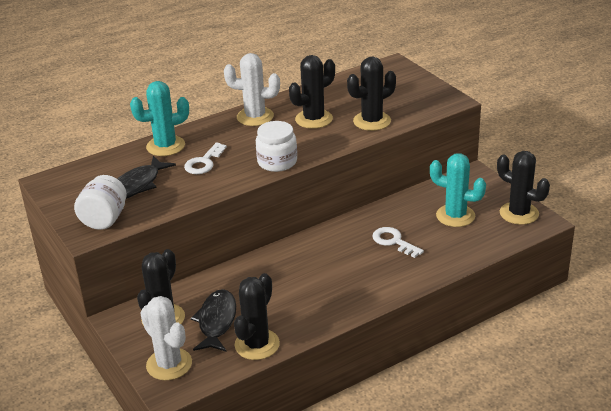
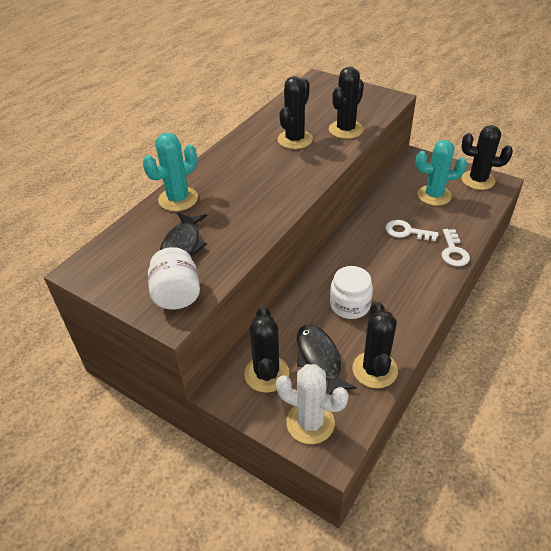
camera: 25 degrees left, 10 degrees up
white key [184,142,227,174] -> white key moved to [442,229,470,266]
white cactus [224,53,280,126] -> none
white jar [256,121,297,172] -> white jar moved to [330,266,373,319]

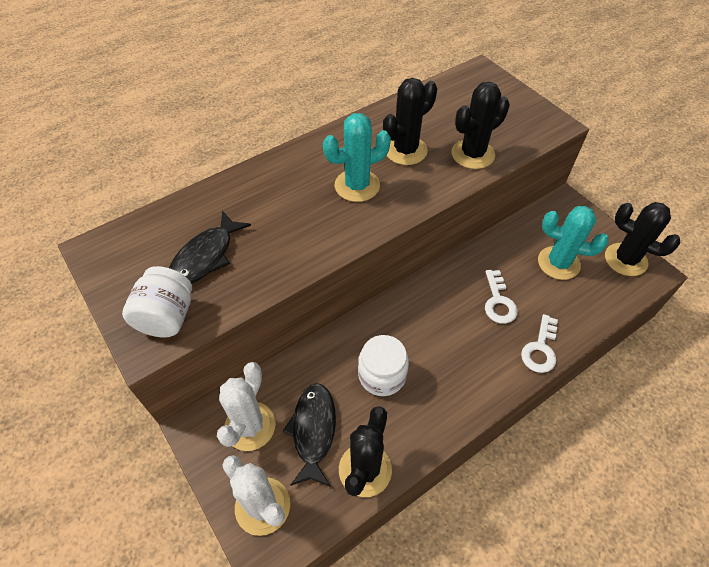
camera: 20 degrees right, 10 degrees up
turquoise cactus [143,133,198,211] -> turquoise cactus moved to [323,113,391,202]
black cactus [244,306,289,393] -> white cactus [217,362,275,451]
white key [385,220,439,241] -> white key turned 135 degrees counterclockwise [485,270,518,324]

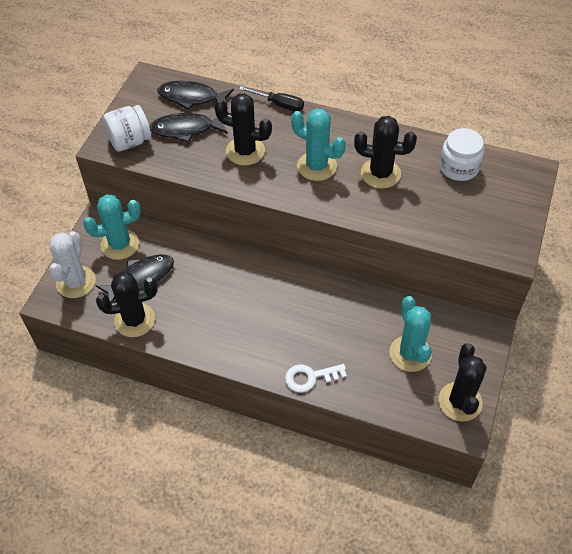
camera: 55 degrees right, 0 degrees up
white cactus [217,362,275,451] -> turquoise cactus [83,195,141,260]
white jar [358,335,409,396] -> white jar moved to [440,128,484,181]
black cactus [451,82,510,169] -> black cactus moved to [214,93,272,165]
white key [485,270,518,324] -> none
none -> black fish [157,81,234,110]
none -> black screwdriver [239,86,304,111]

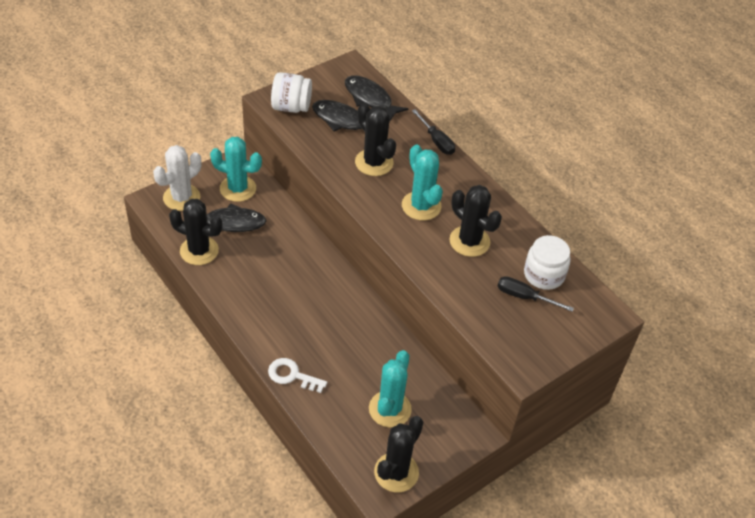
camera: 30 degrees right, 5 degrees down
none -> black screwdriver [497,276,574,312]

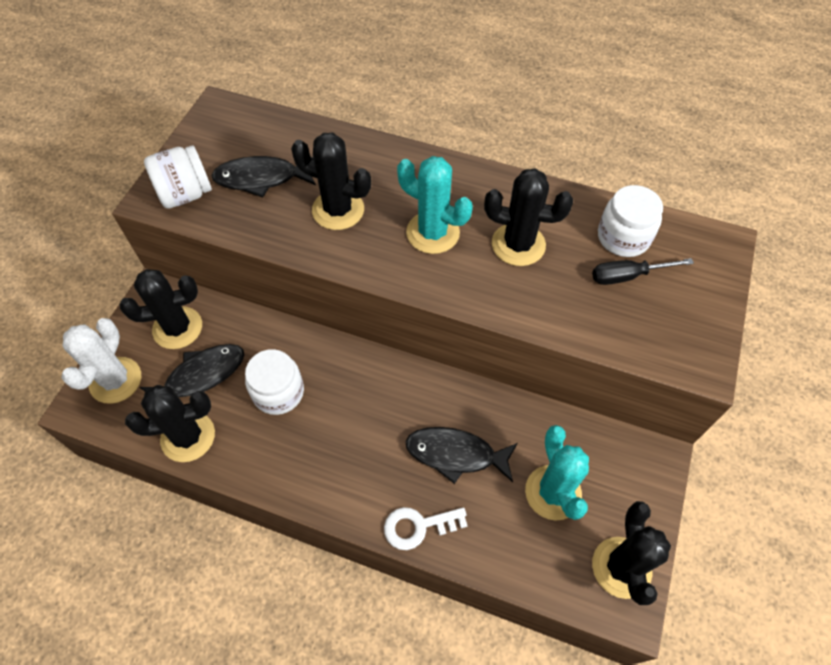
camera: 30 degrees left, 10 degrees up
turquoise cactus [210,137,262,202] -> black cactus [120,269,202,349]
black fish [345,75,408,122] -> black fish moved to [405,427,518,484]
black screwdriver [412,109,455,155] -> none
none -> white jar [245,349,304,415]

